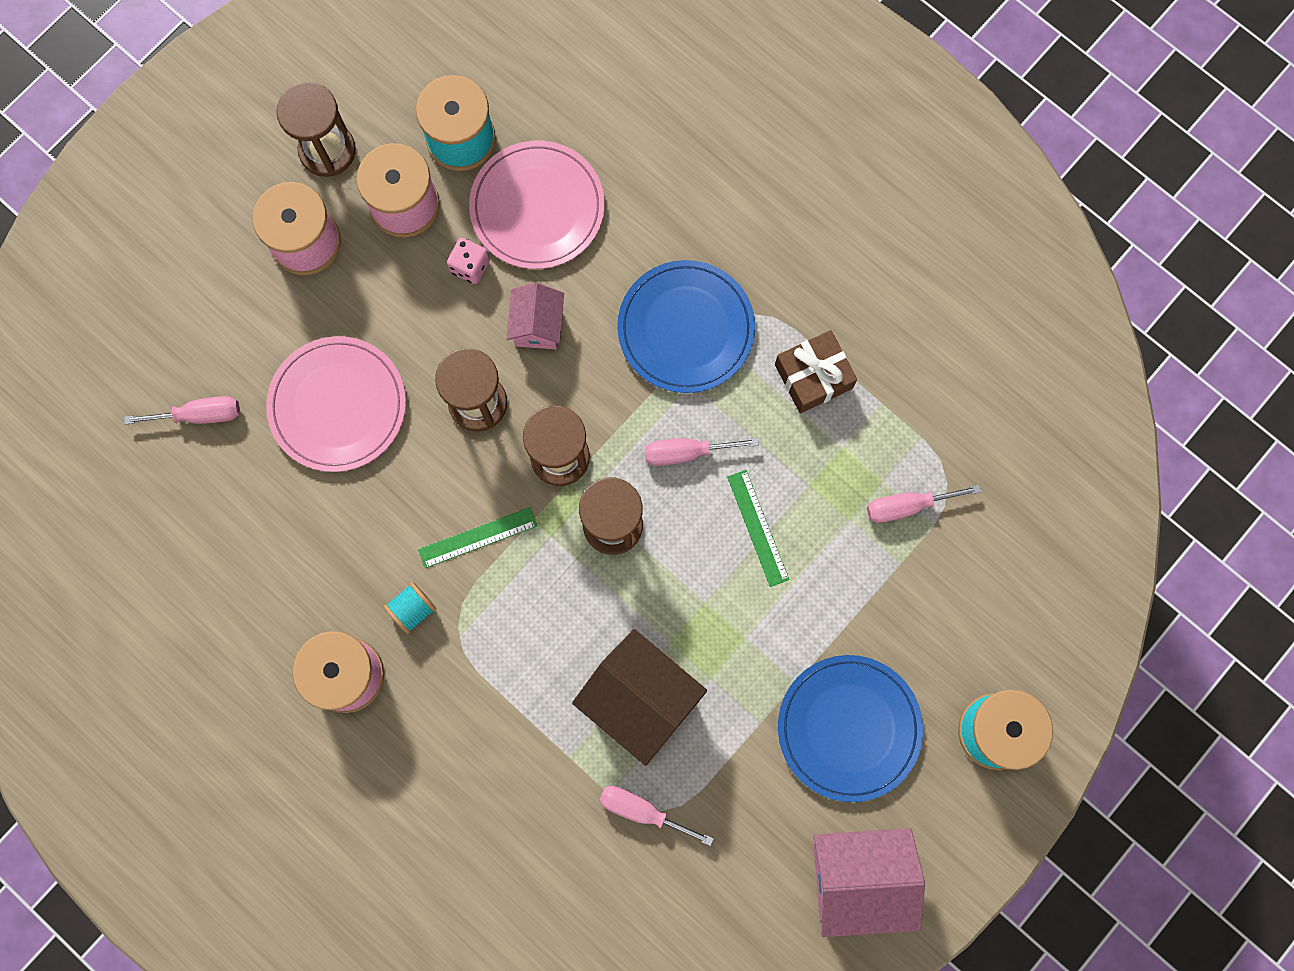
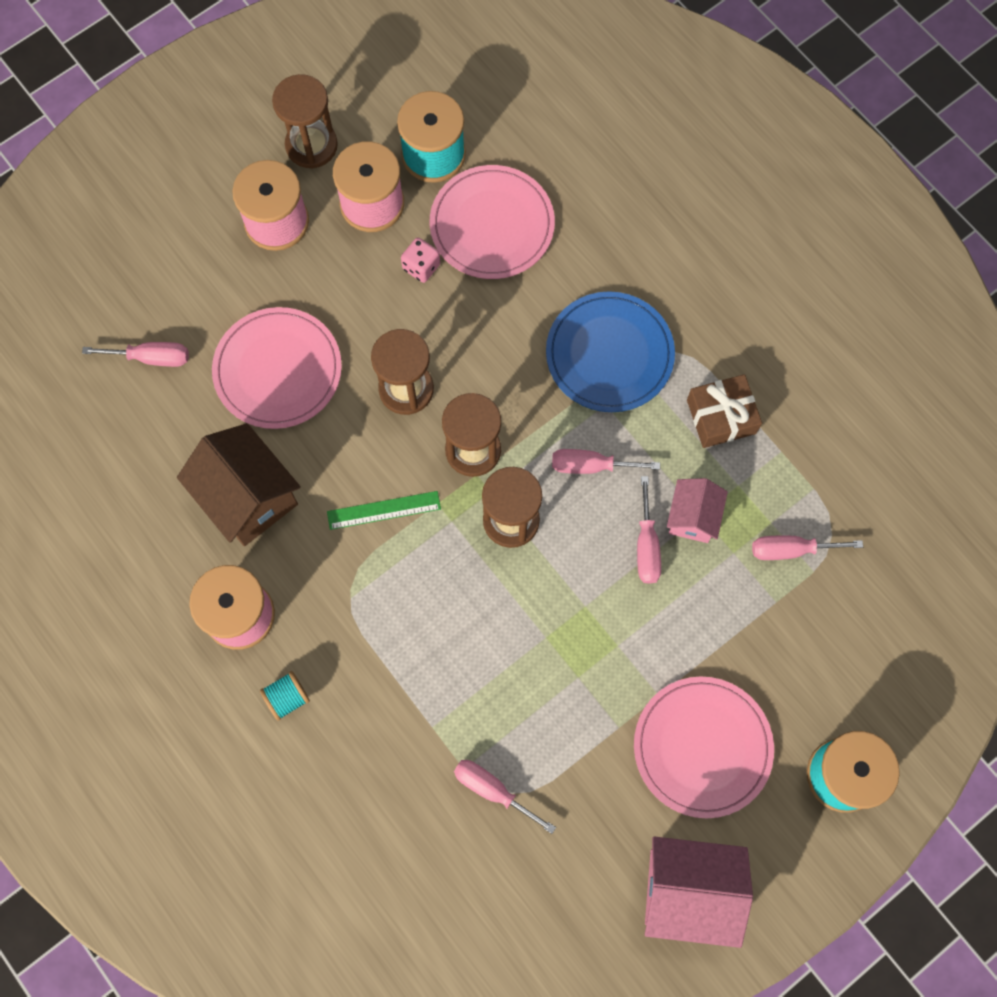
camera: 10 degrees right, 5 degrees down
turquoise spool [384,582,436,634] -> turquoise spool moved to [260,671,310,721]
pink house [507,283,564,349] -> pink house moved to [667,478,728,543]
brown house [572,629,707,766] -> brown house moved to [177,423,301,546]
green ruler [727,470,789,587] -> pink screwdriver [637,476,661,584]
blue plate [778,655,923,802] -> pink plate [634,676,774,818]

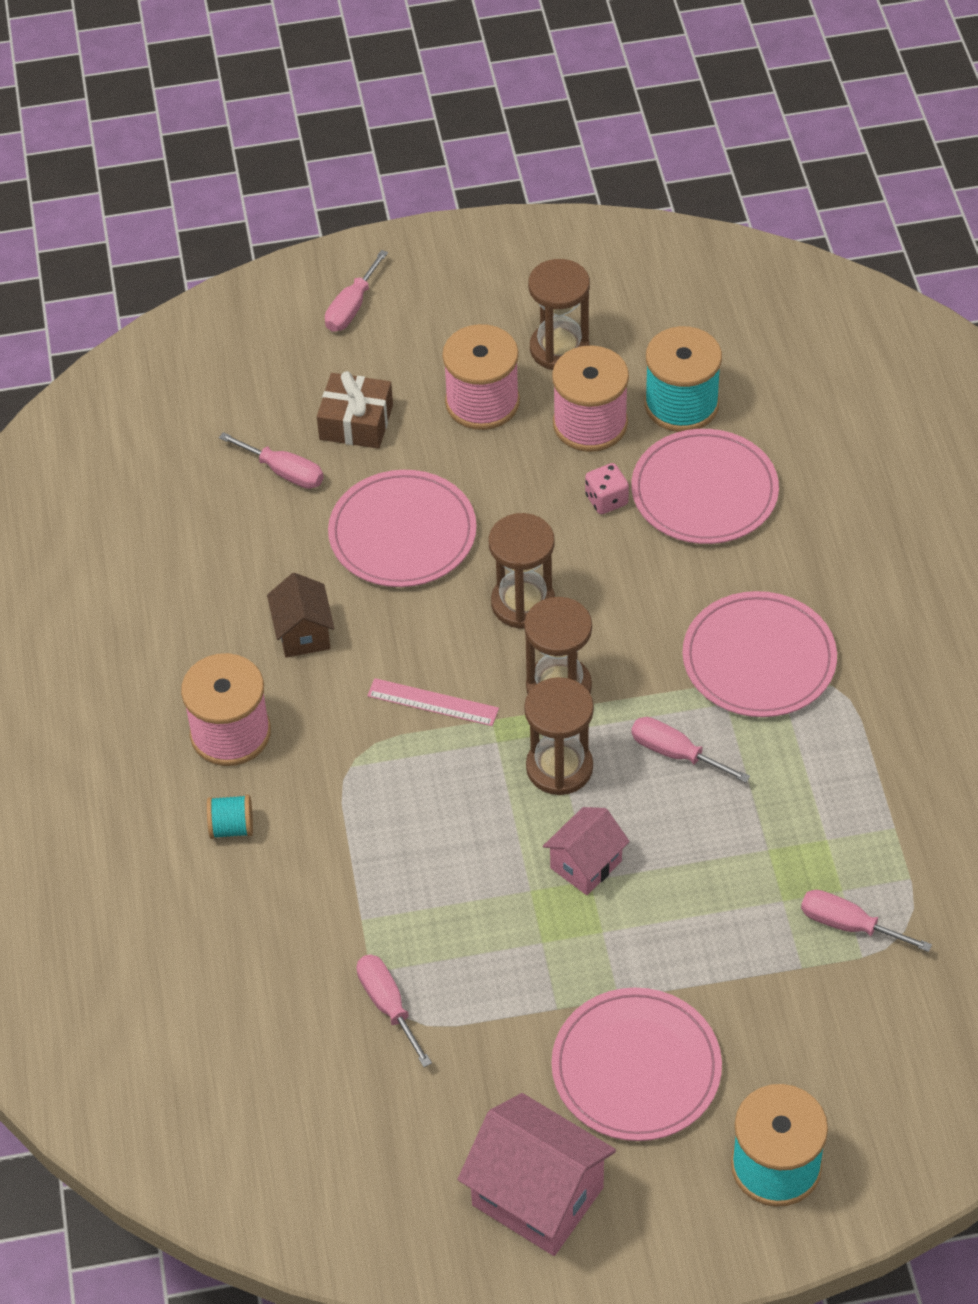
camera: 30 degrees right, 20 degrees down
brown house [177,423,301,546] -> brown house [267,573,334,658], size x0.59
green ruler [327,491,441,530] -> pink ruler [367,678,499,726]
blue plate [546,291,675,412] -> pink plate [683,591,837,717]
pink screwdriver [637,476,661,584] -> pink screwdriver moved to [325,250,388,332]
pink house [667,478,728,543] -> pink house moved to [543,807,630,895]
brown gift [687,374,762,448] -> brown gift moved to [317,371,393,449]

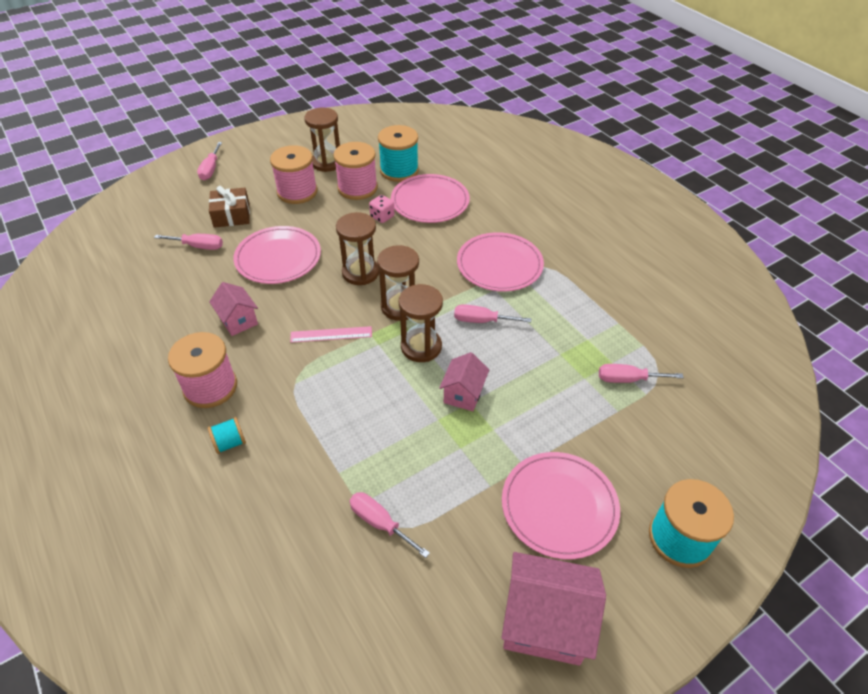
camera: 25 degrees left, 5 degrees down
brown house [267,573,334,658] -> pink house [209,282,258,336]

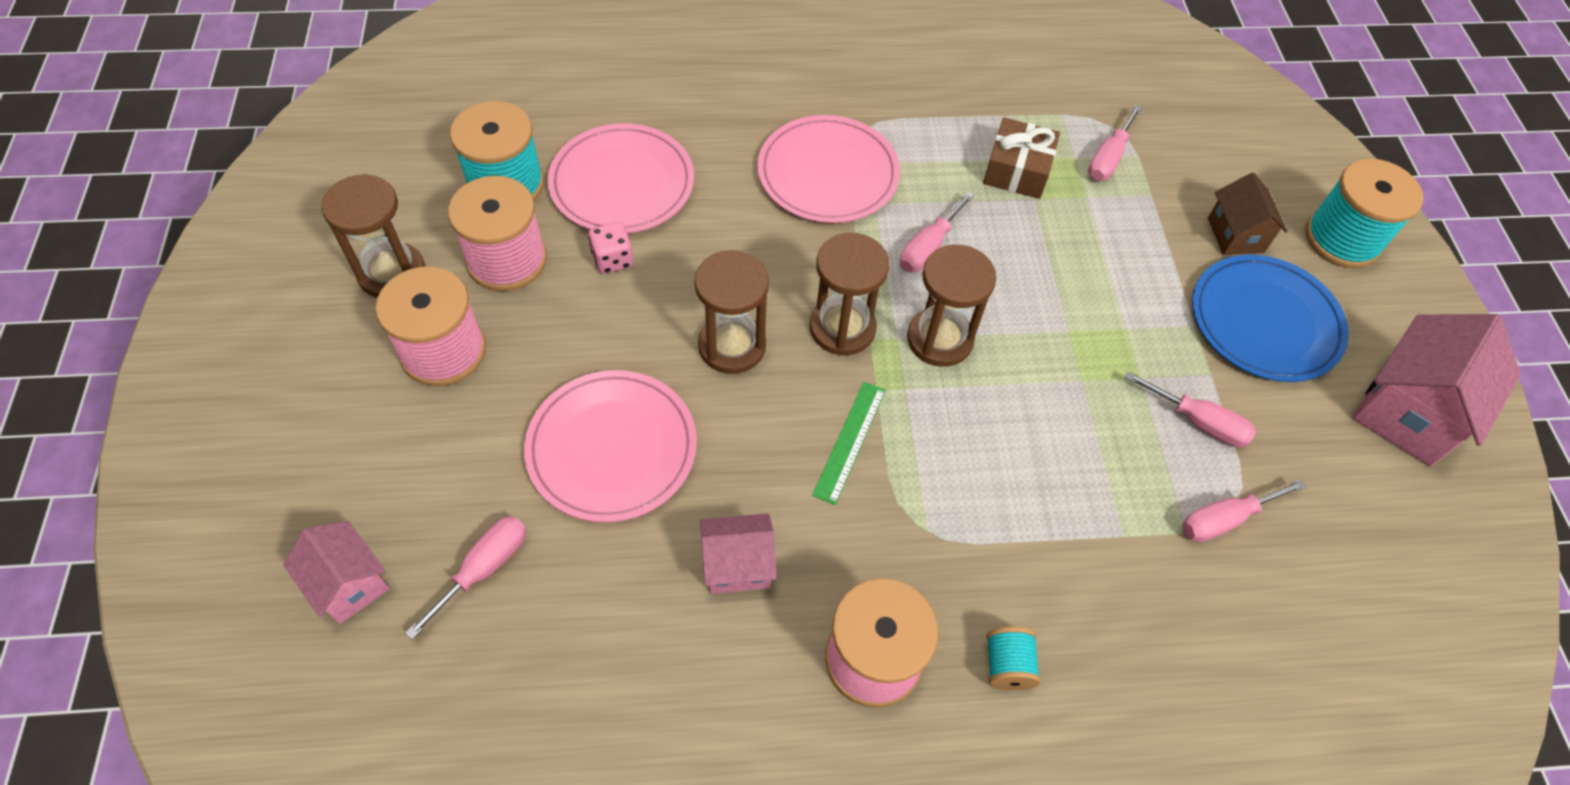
camera: 65 degrees left, 10 degrees up
pink screwdriver [197,142,222,180] -> pink screwdriver moved to [1125,371,1256,447]
brown gift [209,186,250,228] -> brown gift moved to [983,117,1060,199]
pink ruler [290,326,372,343] -> green ruler [812,382,886,505]
pink house [439,352,489,411] -> pink house moved to [283,521,390,624]
pink plate [502,452,620,560] -> blue plate [1192,255,1349,382]
none -> brown house [1208,172,1288,255]

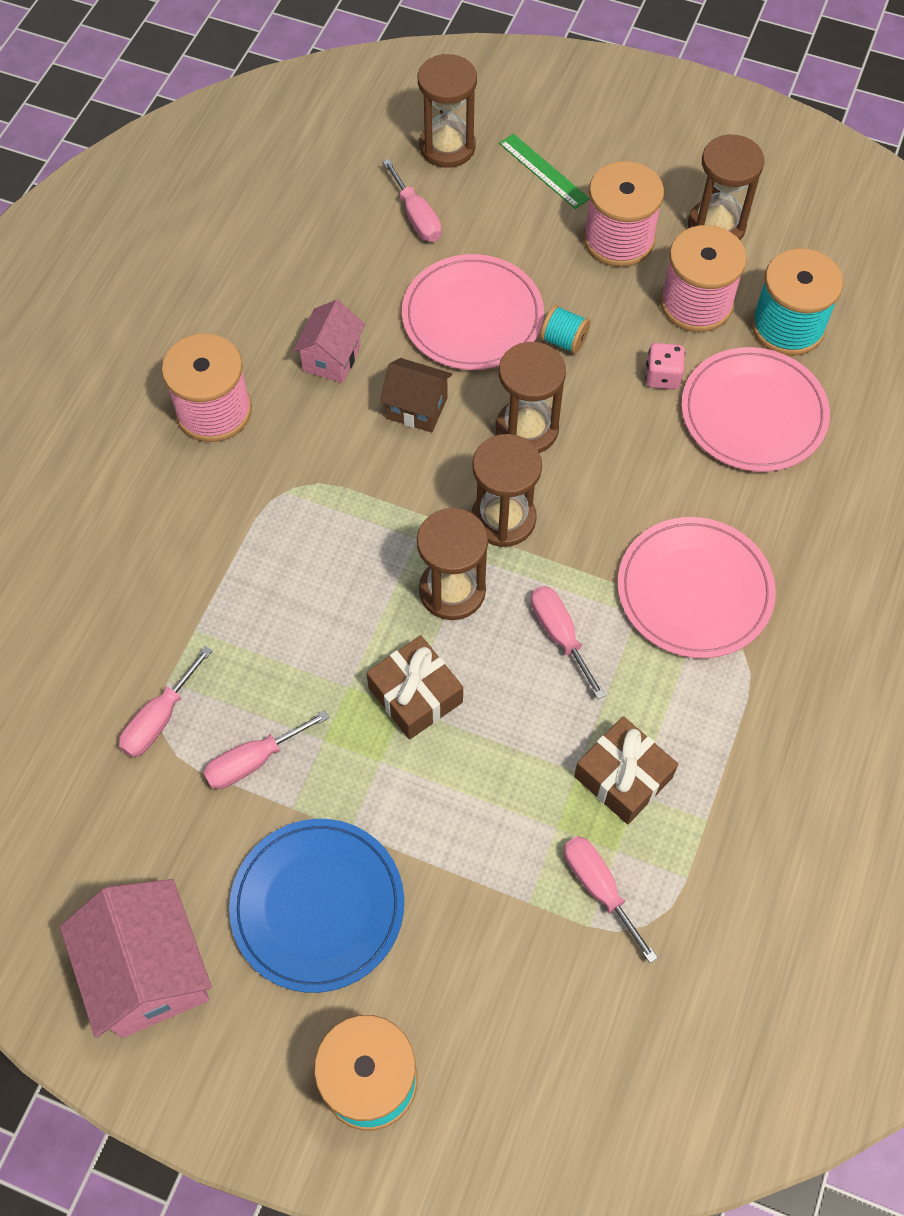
camera: 120 degrees right, 5 degrees up
pink house [283,521,390,624] -> brown hourglass [418,54,477,168]
green ruler [812,382,886,505] -> green ruler moved to [499,134,590,209]
turquoise spool [986,627,1041,690] -> turquoise spool moved to [540,305,590,354]
pink screwdriver [1182,479,1306,542] -> pink screwdriver turned 150 degrees counterclockwise [119,646,213,757]
brown house [1208,172,1288,255] -> brown house moved to [380,358,452,433]
none -> brown gift [366,635,463,740]

